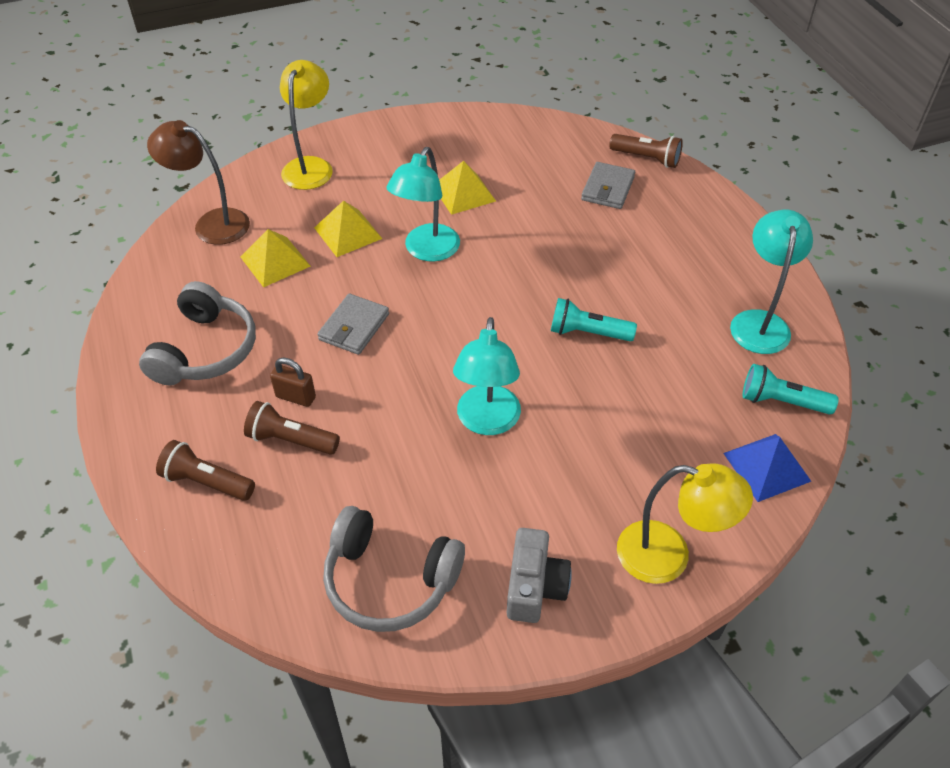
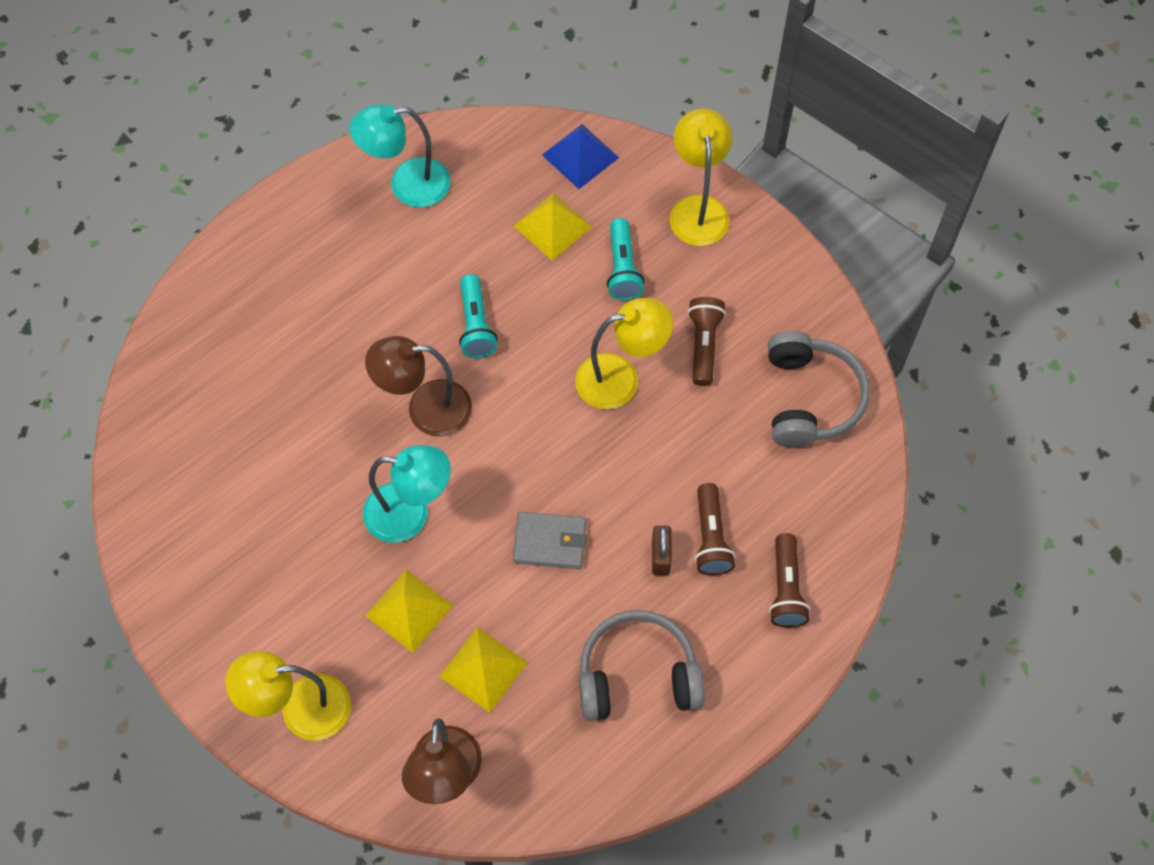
camera: 110 degrees left, 15 degrees up
yellow pyramid [439,161,496,215] -> yellow pyramid moved to [514,193,592,261]
turquoise lamp [453,317,521,435] -> yellow lamp [575,298,673,410]
grey camera [507,528,572,623] -> none
grey wallet [581,162,635,209] -> none
brown flashlight [609,134,683,168] -> brown flashlight moved to [688,297,726,386]
turquoise flashlight [743,364,839,414] -> turquoise flashlight moved to [607,218,645,301]
none -> brown lamp [365,336,472,437]

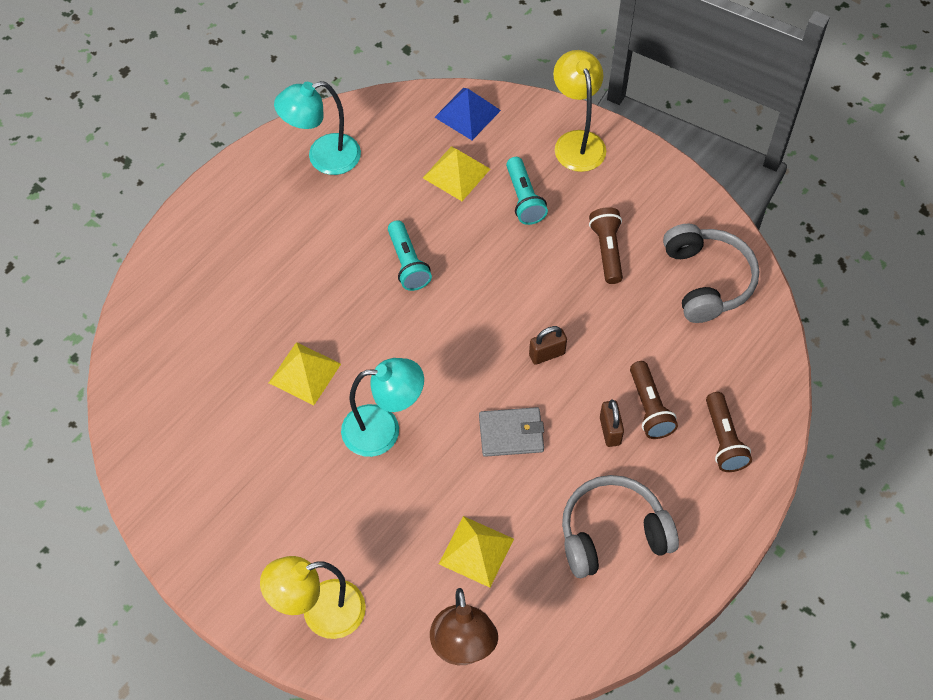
camera: 10 degrees left, 5 degrees down
brown lamp [365,336,472,437] -> none
yellow pyramid [366,569,453,653] -> yellow pyramid moved to [269,342,341,405]
yellow lamp [575,298,673,410] -> none
none -> brown padlock [529,326,567,365]

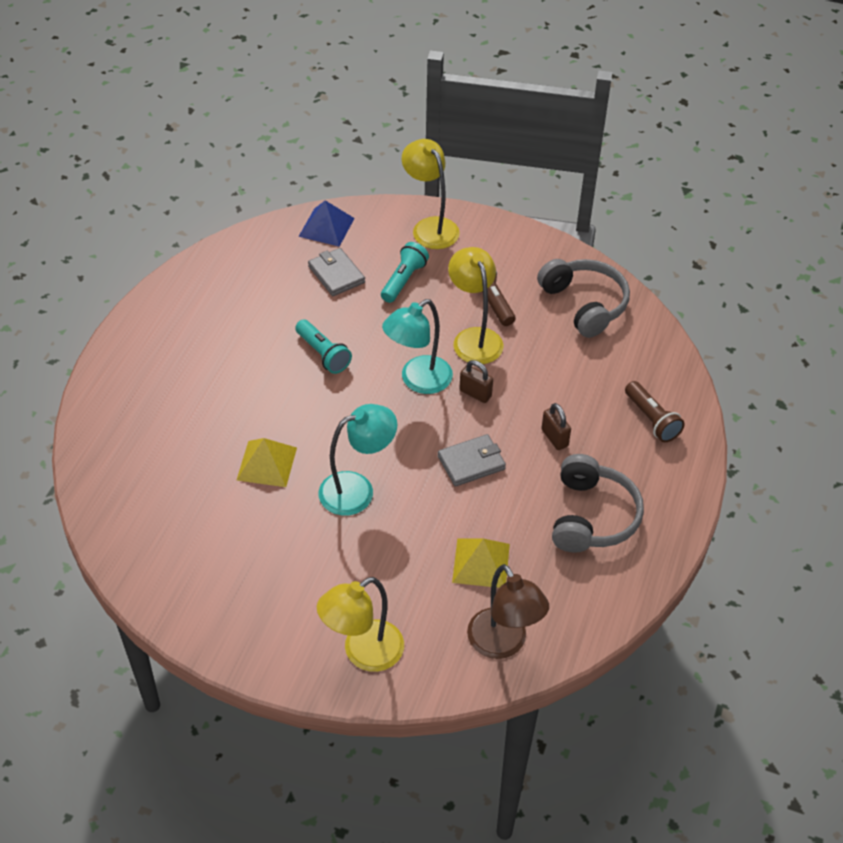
camera: 20 degrees left, 10 degrees down
turquoise lamp [274,81,361,175] -> turquoise lamp moved to [382,299,453,394]
yellow pyramid [423,146,490,201] -> grey wallet [308,248,365,296]
turquoise flashlight [506,157,548,225] -> turquoise flashlight turned 120 degrees counterclockwise [381,242,429,303]
brown padlock [529,326,567,365] -> brown padlock turned 75 degrees clockwise [459,360,493,403]
grey headphones [562,475,679,578] -> grey headphones turned 135 degrees clockwise [552,454,644,553]
brown flashlight [630,361,678,439] -> none
none -> yellow lamp [448,247,503,364]

